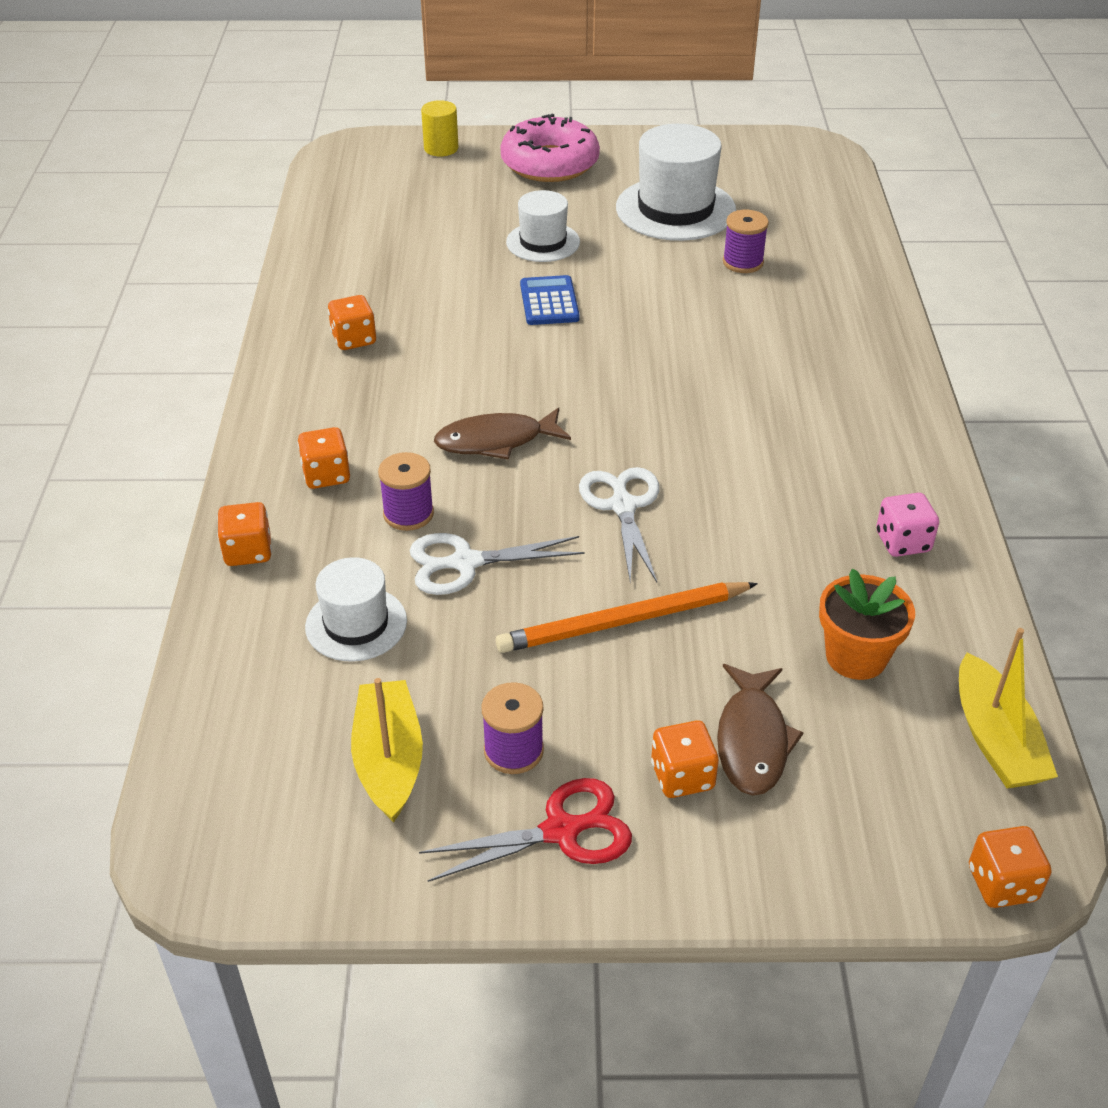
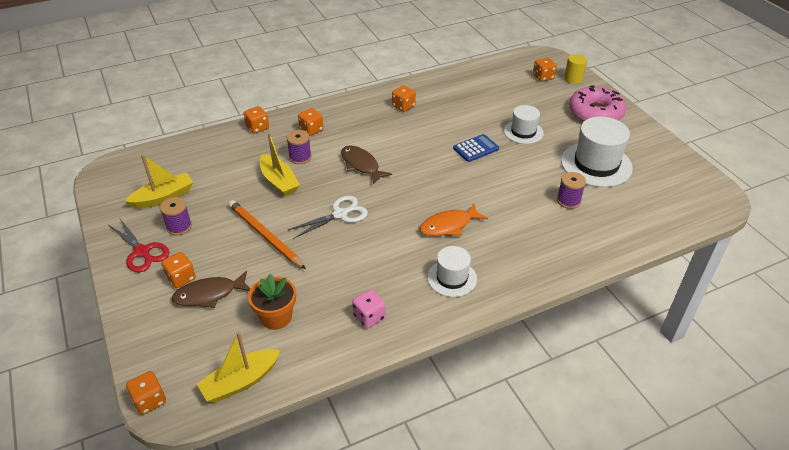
camera: 65 degrees right, 0 degrees up
white hat [305,557,407,662] -> white hat moved to [427,246,477,297]
white scissors [409,533,585,595] -> yellow boat [260,133,300,196]
none -> orange fish [419,204,488,236]
none -> orange dice [533,57,557,82]

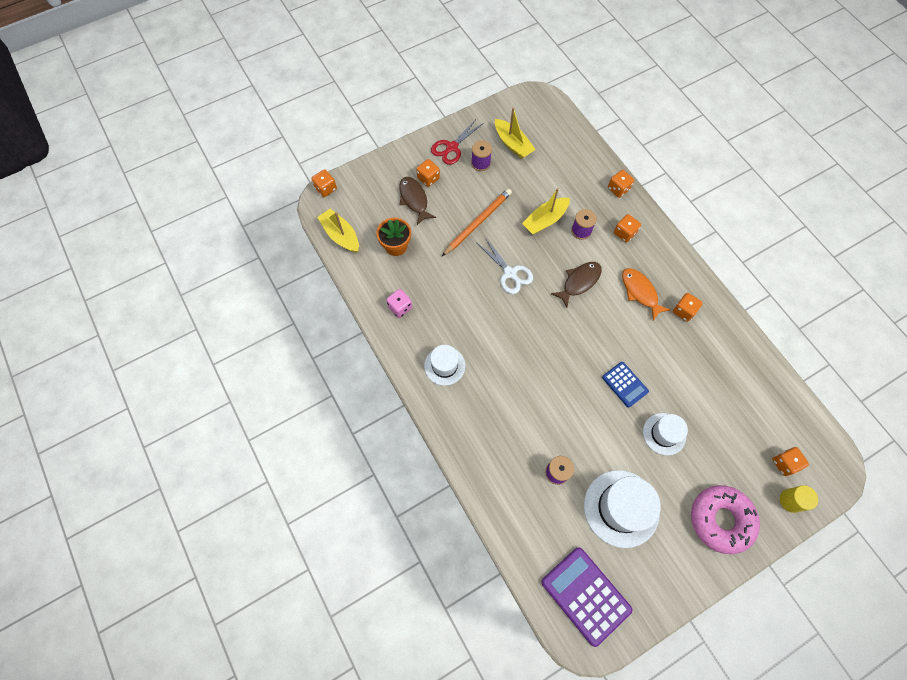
camera: 85 degrees right, 25 degrees up
orange fish [419,204,488,236] -> orange fish moved to [622,268,671,321]
none -> purple calculator [541,547,632,647]

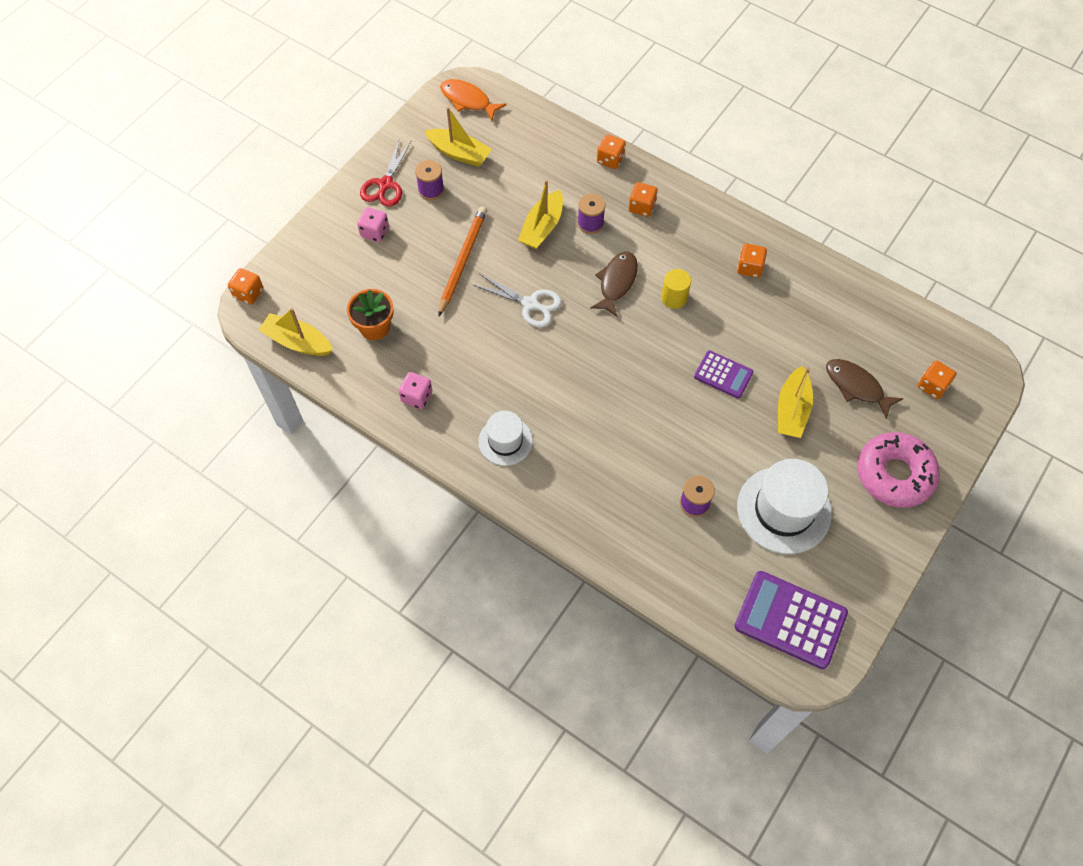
camera: 25 degrees left, 5 degrees down
brown fish [399,177,436,225] -> brown fish moved to [826,359,903,420]
orange dice [416,159,440,187] -> pink dice [357,207,389,242]
blue calculator [602,362,649,408] -> purple calculator [694,351,753,398]
orange fish [622,268,671,321] -> orange fish moved to [440,79,506,121]
white hat [643,413,688,455] -> yellow boat [778,366,813,438]
yellow cylinder [780,485,818,513] -> yellow cylinder moved to [661,269,691,309]

